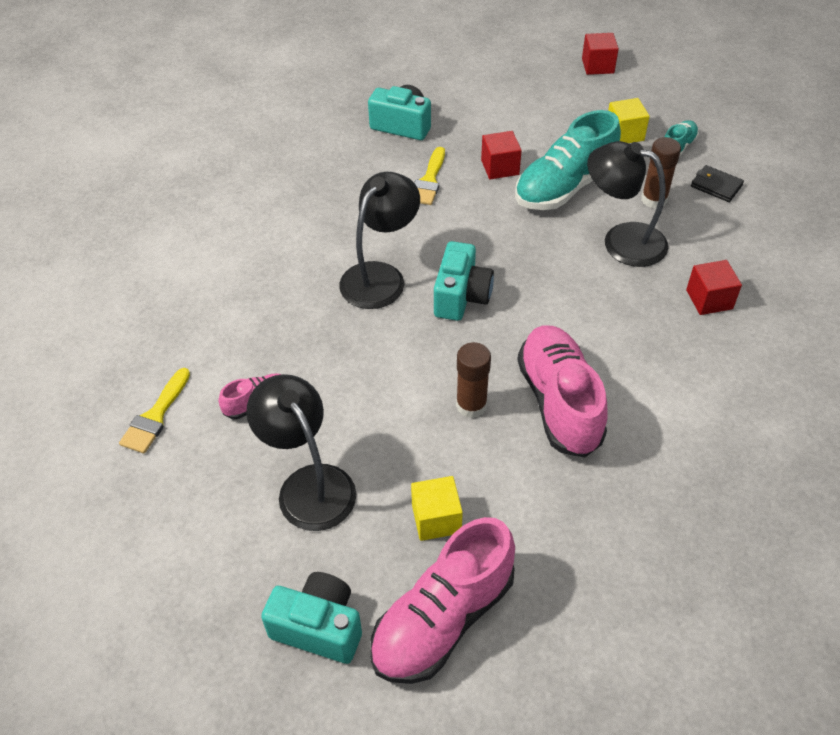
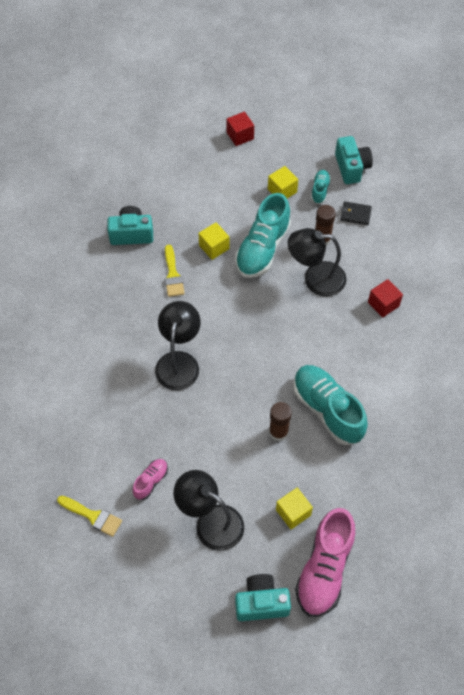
camera: 25 degrees left, 10 degrees up
yellow brush [119,368,190,454] -> yellow brush turned 60 degrees counterclockwise [57,496,122,537]
turquoise camera [434,241,494,321] -> turquoise camera moved to [335,136,373,184]
red cube [481,131,522,179] -> yellow cube [198,222,229,260]
pink shoe [517,325,607,458] -> turquoise shoe [293,365,368,445]

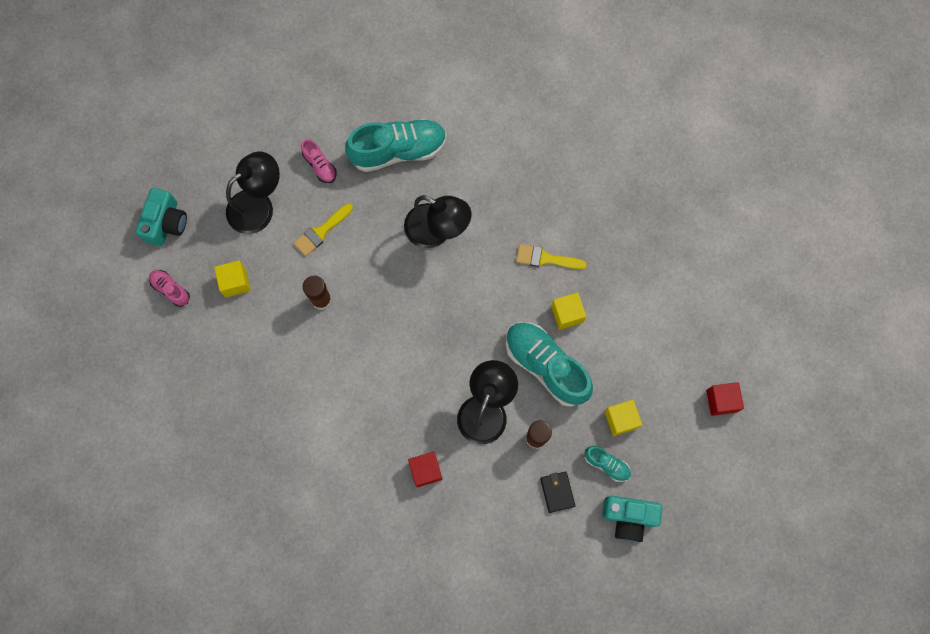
camera: 110 degrees right, 15 degrees up
yellow brush [57,496,122,537] -> yellow brush moved to [294,204,353,256]
turquoise camera [108,206,153,245] -> none
turquoise shoe [293,365,368,445] -> turquoise shoe moved to [345,118,447,172]
pink shoe [295,508,355,617] -> pink shoe [149,270,190,307], size x0.48
black wallet [340,201,372,225] -> black wallet turned 45 degrees counterclockwise [540,472,575,513]

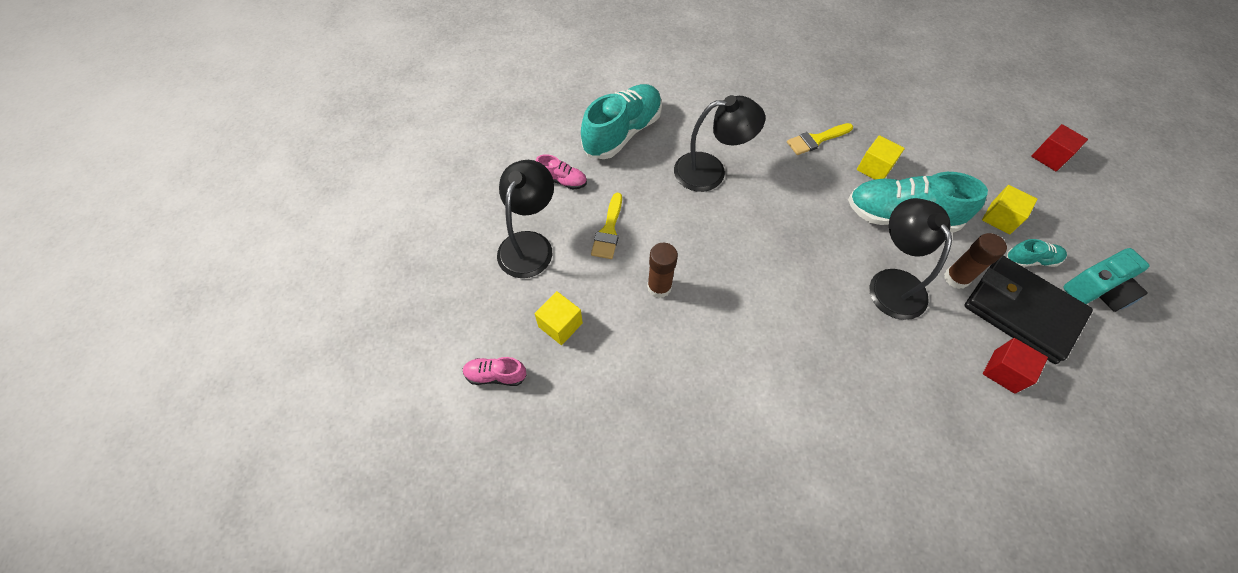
camera: 35 degrees left, 15 degrees down
turquoise camera [136,188,187,246] -> none
red cube [408,451,443,487] -> red cube moved to [983,338,1048,394]
black wallet [540,472,575,513] -> black wallet [964,256,1093,364], size x2.28

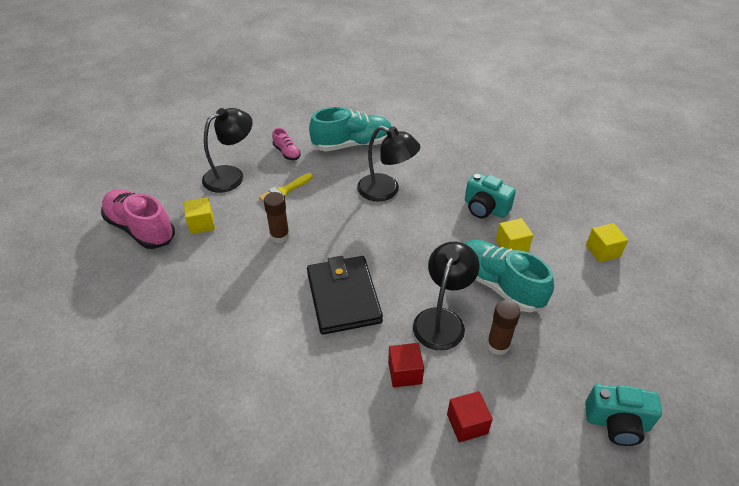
camera: 35 degrees right, 15 degrees down
pink shoe [463,357,527,386] -> pink shoe [101,189,175,249], size x2.09
yellow brush [787,123,853,155] -> turquoise camera [465,173,516,219]
black wallet [964,256,1093,364] -> black wallet moved to [307,256,383,335]
yellow cube [982,185,1038,234] -> yellow cube moved to [586,223,628,262]
turquoise shoe [1007,239,1067,267] -> none
red cube [1031,124,1088,171] -> red cube moved to [388,343,424,387]

